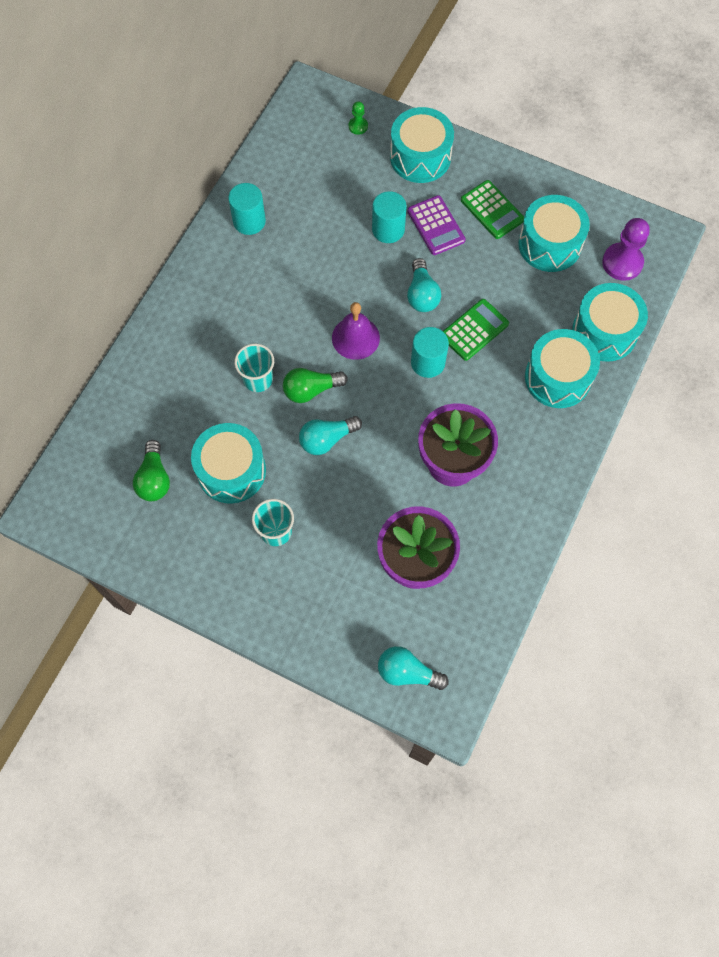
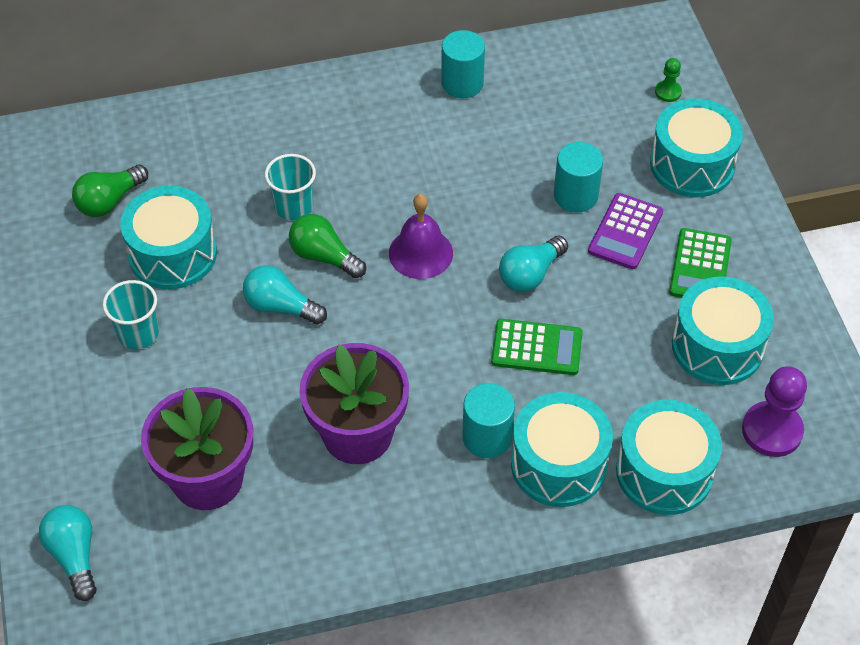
camera: 50 degrees right, 15 degrees down
turquoise cylinder [411,327,449,378] -> turquoise cylinder moved to [462,383,515,458]

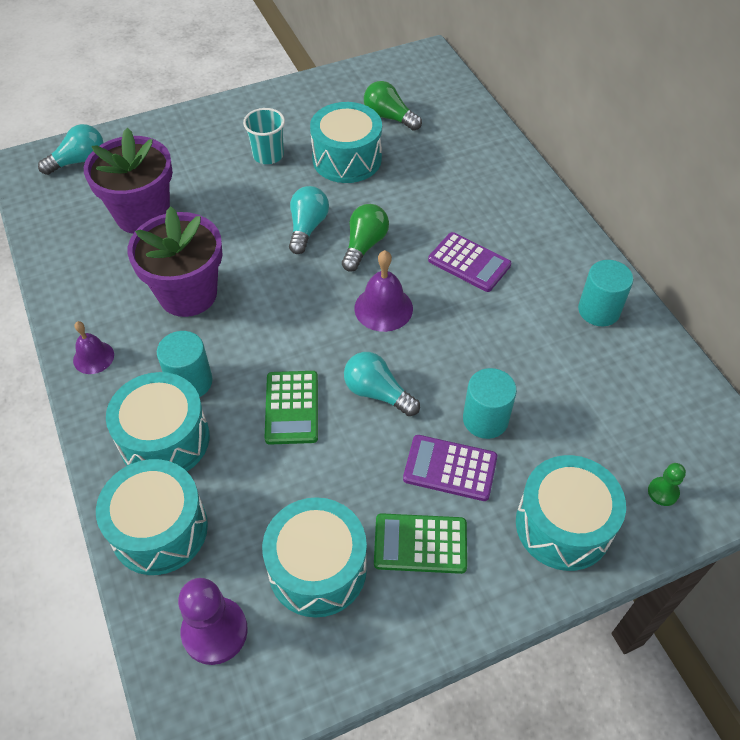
camera: 80 degrees right, 0 degrees up
turquoise cup [265,154,316,221] -> none
none -> purple bell [73,321,114,374]
none -> purple calculator [428,232,511,292]

